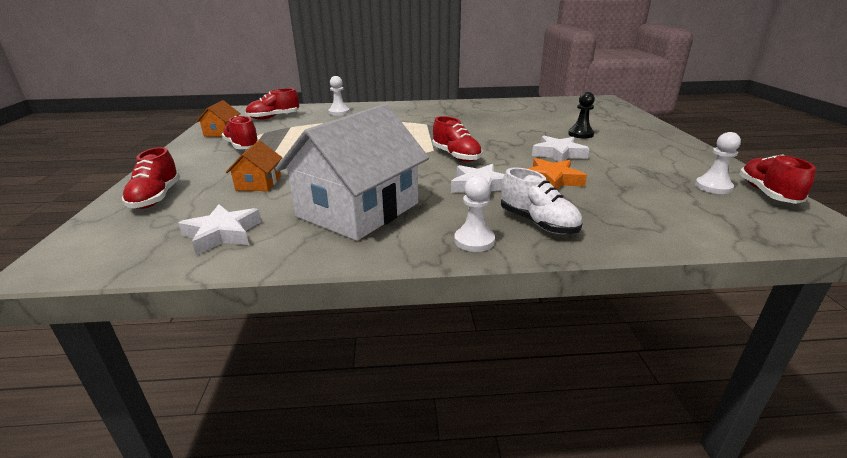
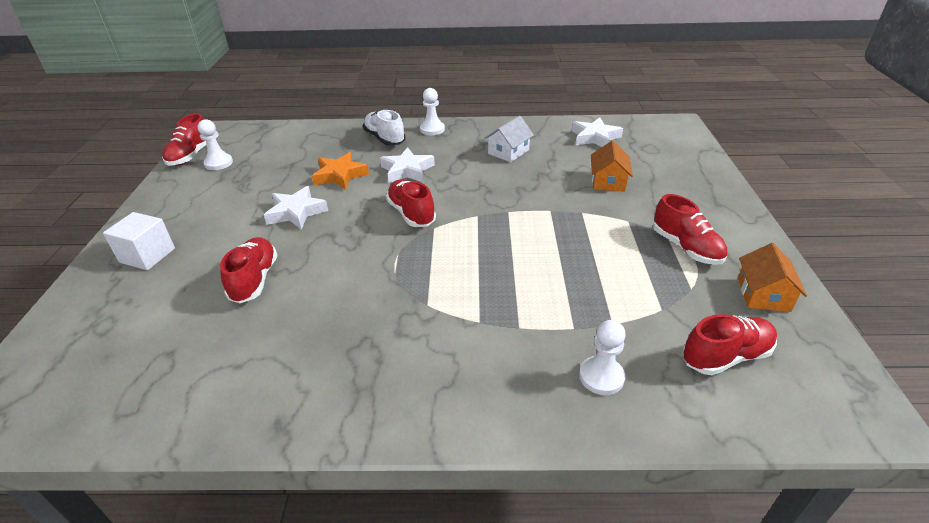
camera: 175 degrees left, 10 degrees up
red shoe [122,147,180,209] -> red shoe moved to [220,237,278,303]
white house [275,104,429,241] -> white house [484,116,534,162], size x0.45
black pawn [568,92,595,138] -> none
none -> white cube [103,212,175,270]

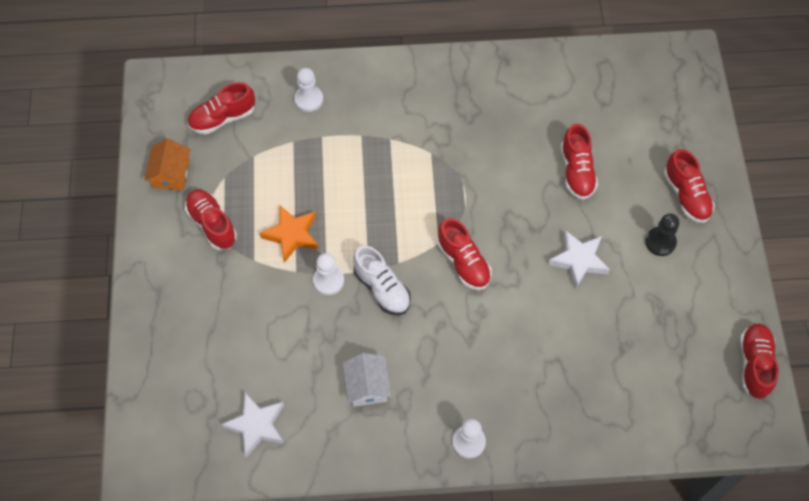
camera: 175 degrees right, 25 degrees up
white cube [103,212,175,270] -> red shoe [664,149,714,223]
white pawn [198,119,233,170] -> white pawn moved to [313,253,344,295]
orange star [312,152,369,190] -> orange star moved to [260,206,319,263]
white shoe [363,110,406,146] -> white shoe moved to [353,246,411,315]
white star [380,147,435,183] -> none
white house [484,116,534,162] -> white house turned 45 degrees counterclockwise [343,353,391,407]
orange house [591,141,633,192] -> none
none -> black pawn [645,213,679,256]

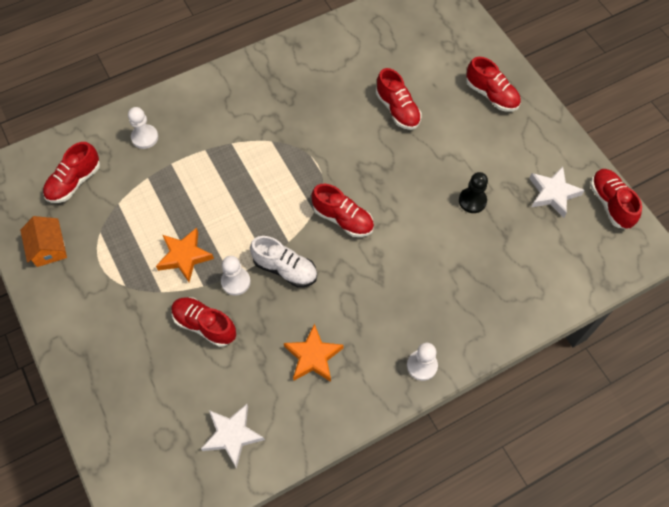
camera: 25 degrees left, 0 degrees up
red shoe [185,189,237,250] -> red shoe moved to [171,297,236,347]
white house [343,353,391,407] -> orange star [284,324,344,382]
white star [548,230,610,289] -> white star moved to [529,166,585,218]
black pawn [645,213,679,256] -> black pawn moved to [459,172,488,213]

